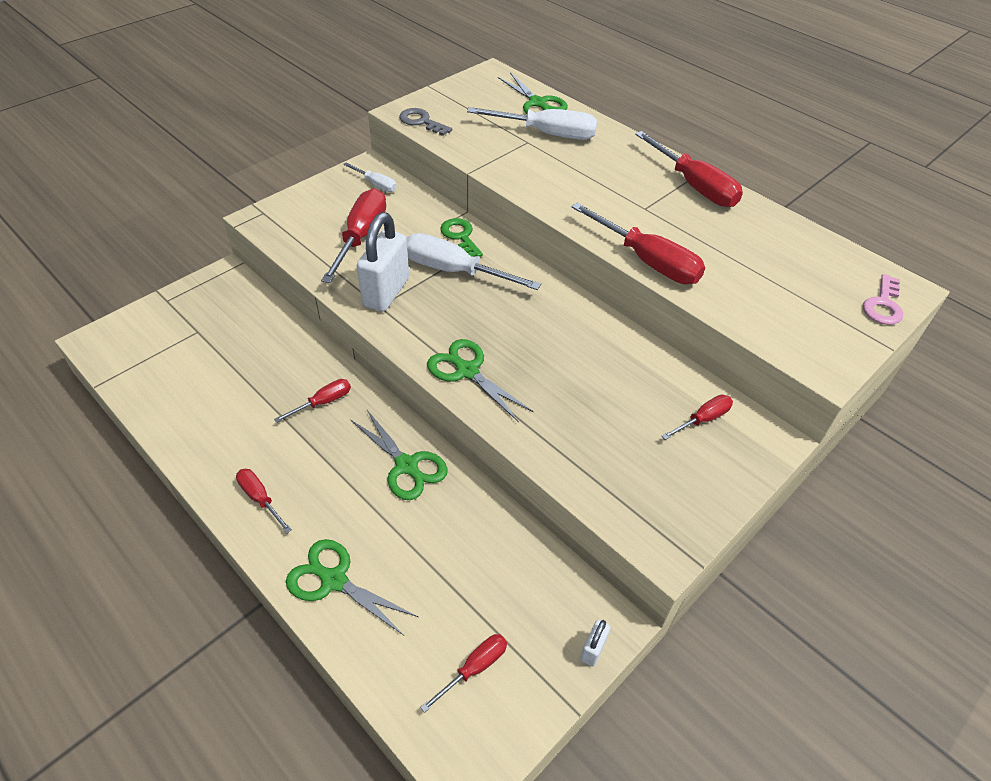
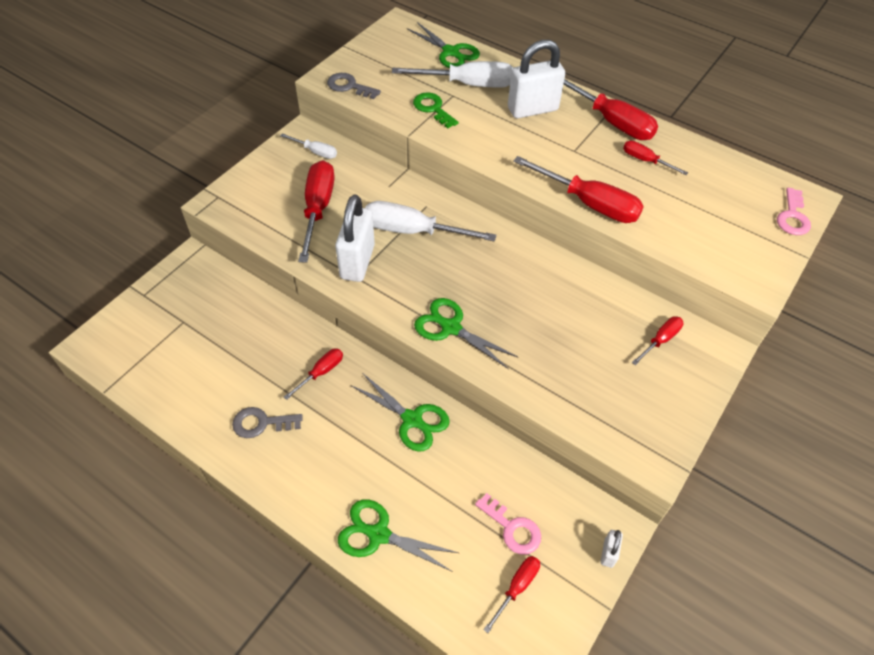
camera: 10 degrees left, 5 degrees up
red screwdriver [236,469,292,533] -> red screwdriver moved to [623,140,688,175]
green key [440,218,483,257] -> green key moved to [413,92,459,129]
none -> grey key [232,407,303,438]
none -> pink key [475,493,541,555]
none -> white padlock [508,40,565,118]

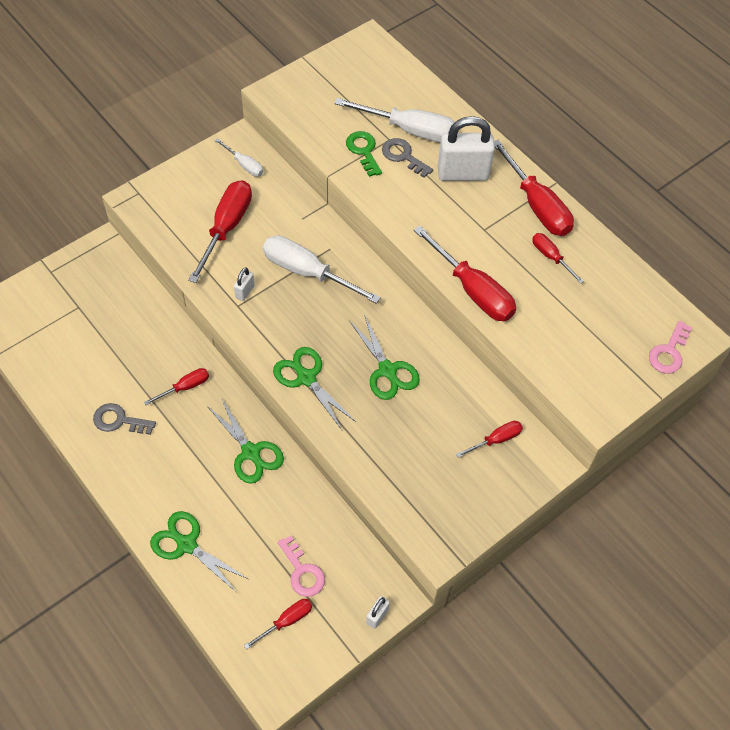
camera: 15 degrees right, 5 degrees up
grey key [327,73,381,99] -> grey key moved to [382,138,433,178]
white padlock [335,194,375,282] -> white padlock [234,267,254,301], size x0.45
green scissors [407,22,480,68] -> green scissors moved to [349,314,420,400]

